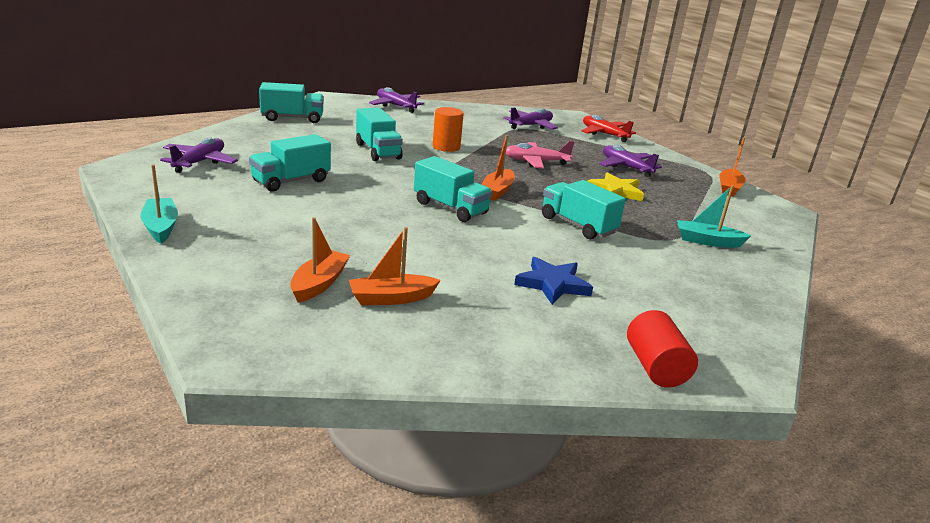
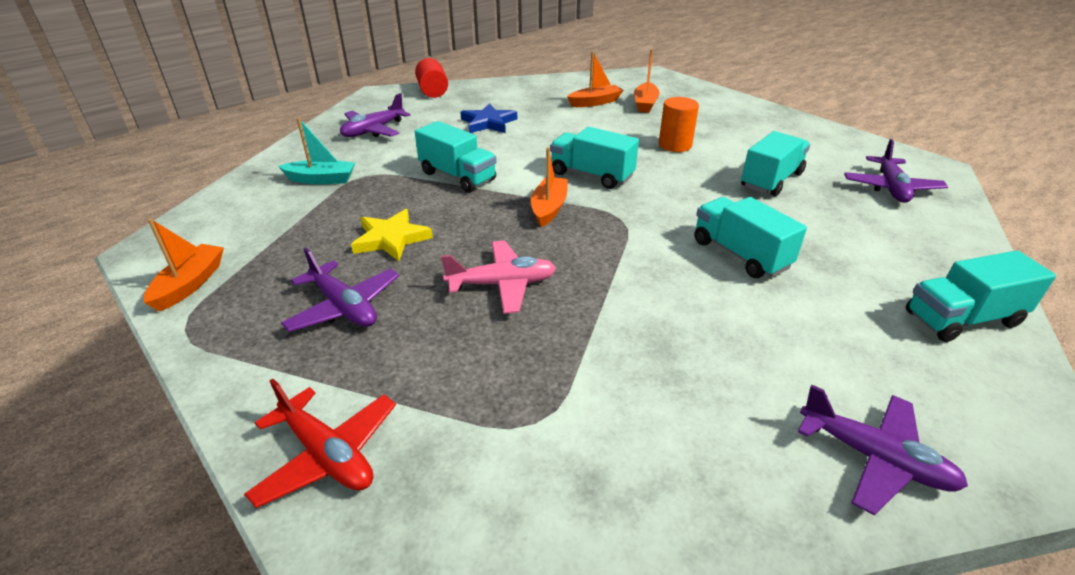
camera: 175 degrees right, 10 degrees up
turquoise boat [140,164,178,244] -> none
orange cylinder [433,107,464,152] -> orange cylinder moved to [659,97,699,152]
purple plane [503,107,558,130] -> purple plane moved to [340,93,410,137]

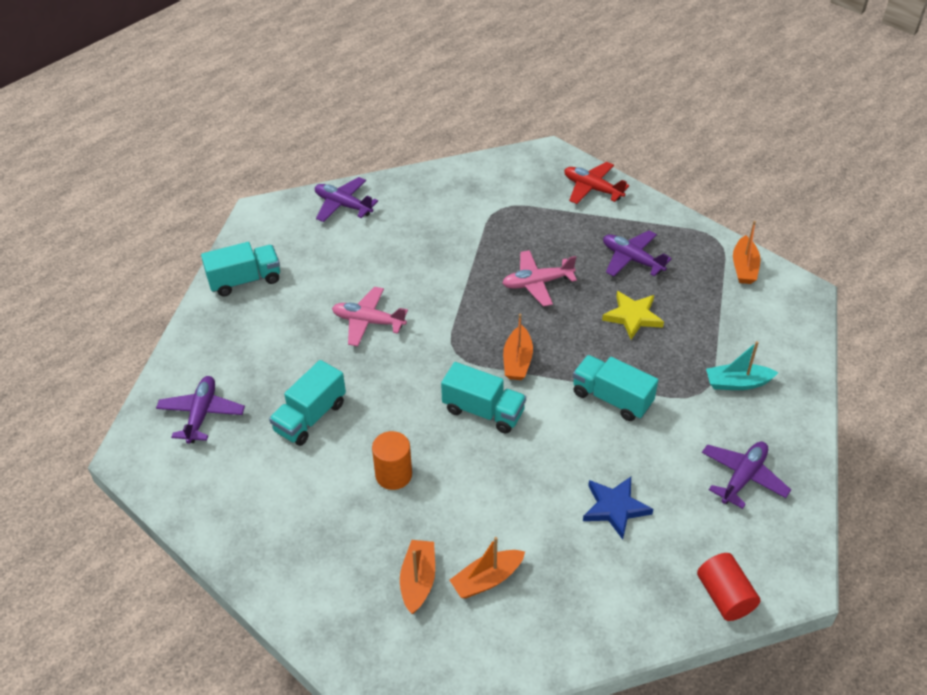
camera: 175 degrees right, 10 degrees up
turquoise truck [694,197,807,278] -> pink plane [332,287,408,347]

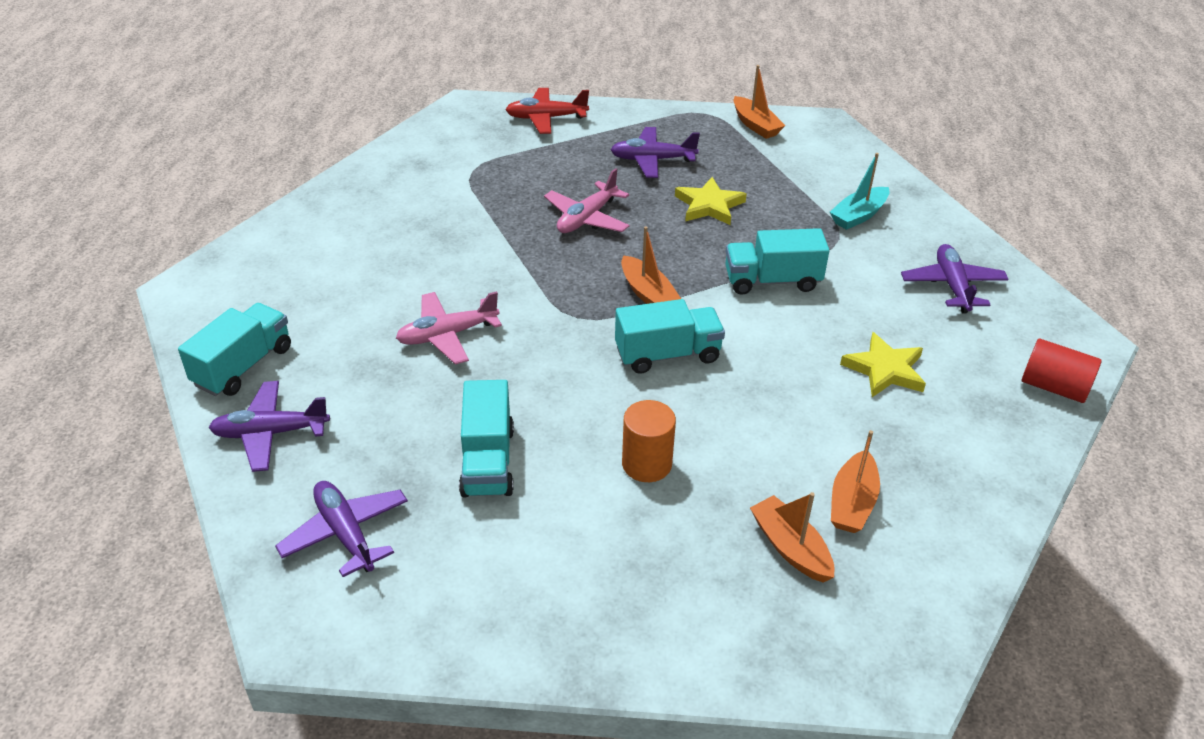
camera: 40 degrees left, 5 degrees down
purple plane [315,177,378,222] -> purple plane moved to [209,381,330,472]
blue star [583,477,653,540] -> yellow star [840,332,926,397]

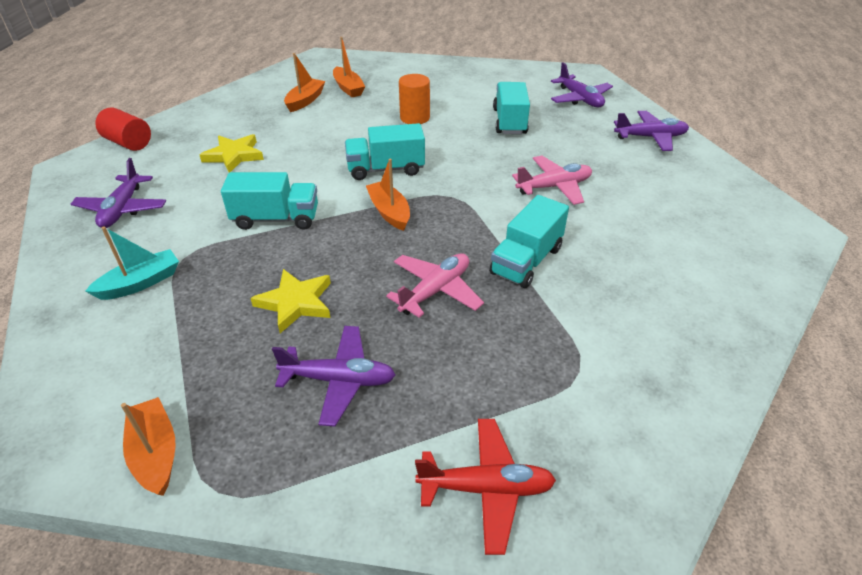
camera: 175 degrees left, 0 degrees up
turquoise truck [178,303,291,396] -> turquoise truck moved to [489,195,569,288]

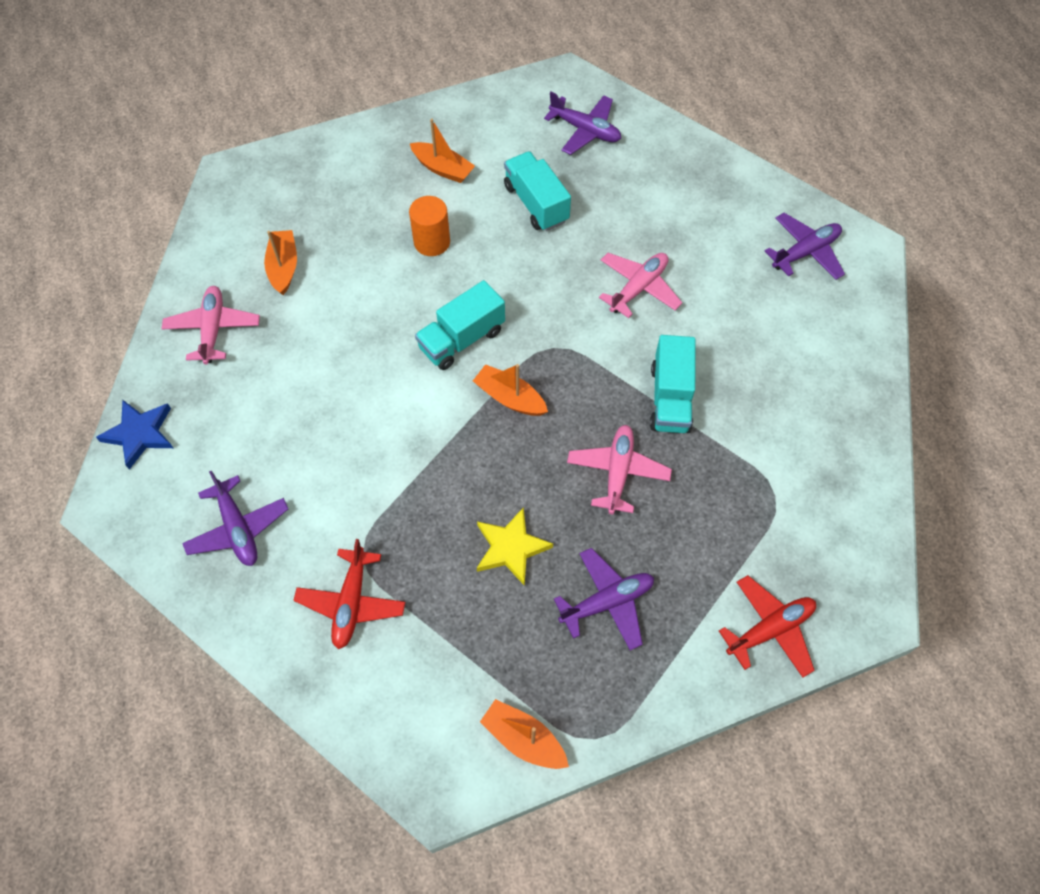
camera: 30 degrees left, 20 degrees up
turquoise boat [85,226,179,300] -> red plane [293,539,405,649]
red cylinder [95,107,151,151] -> blue star [96,399,173,470]
yellow star [200,134,264,172] -> none
turquoise truck [221,172,318,230] -> none
orange boat [333,37,365,97] -> orange boat moved to [410,119,475,183]
purple plane [614,111,689,151] -> purple plane moved to [765,213,845,280]
none -> pink plane [161,286,260,364]

